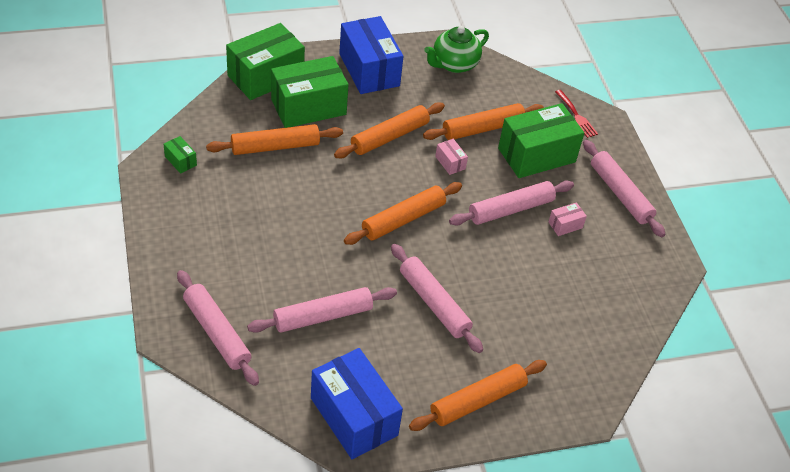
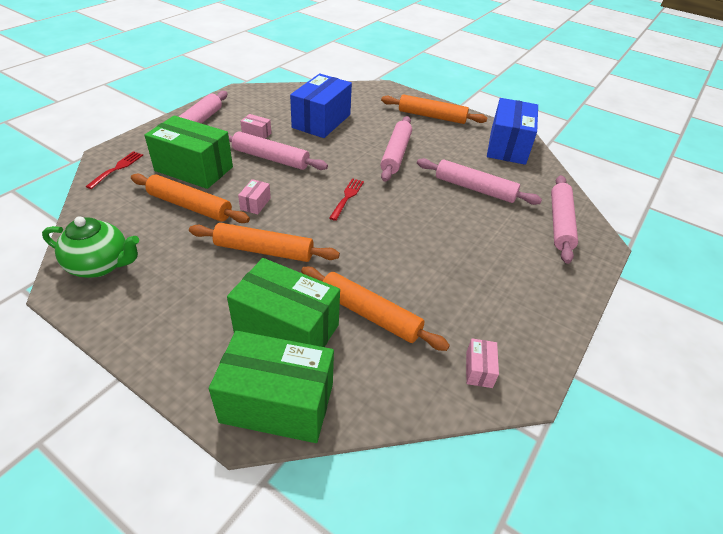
camera: 130 degrees left, 5 degrees down
green box [164,136,197,174] -> pink box [466,338,499,388]
blue box [339,16,404,94] -> blue box moved to [290,74,352,138]
orange rolling pin [344,182,462,245] -> red fork [329,178,364,221]

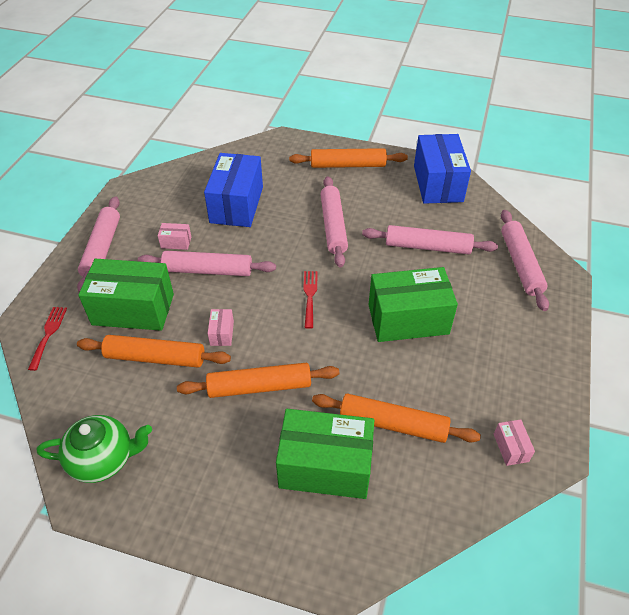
camera: 15 degrees left, 5 degrees up
green box [209,331,334,443] -> green box moved to [368,267,458,342]

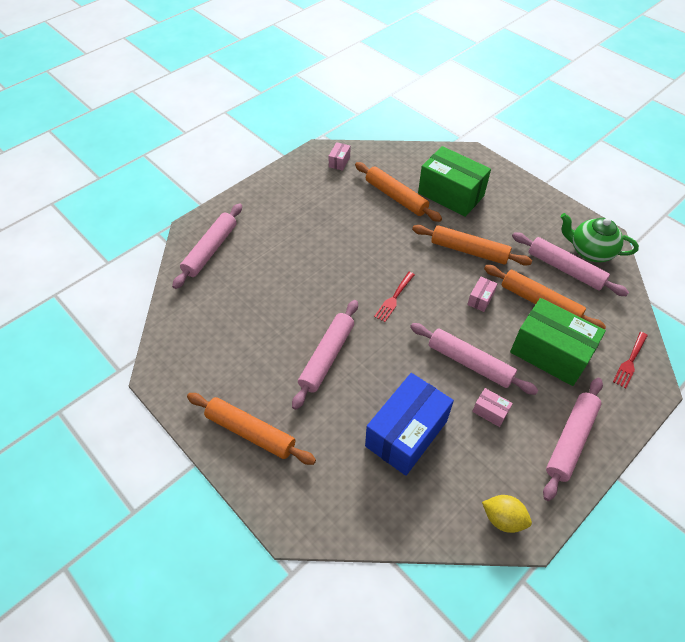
camera: 150 degrees left, 5 degrees up
pink rolling pin [362,225,498,254] -> pink rolling pin moved to [512,232,629,296]
green box [368,267,458,342] -> none
blue box [414,134,471,204] -> none
none -> yellow lemon [482,495,532,533]

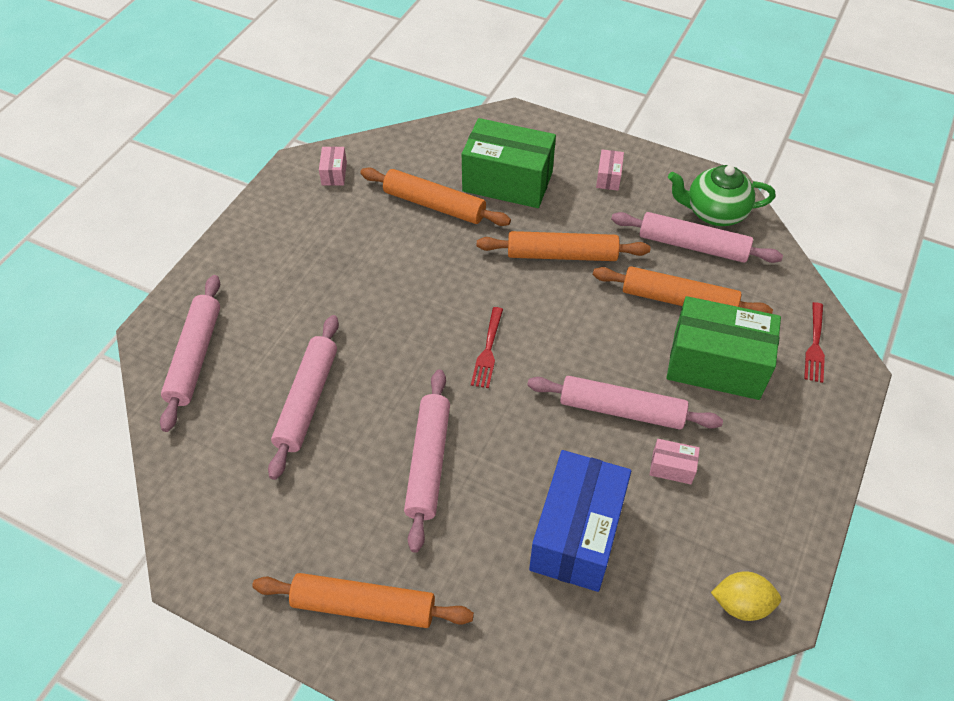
camera: 20 degrees left, 0 degrees up
pink box [467,277,497,312] -> pink box moved to [596,149,624,191]
pink rolling pin [543,378,603,501] -> pink rolling pin moved to [268,315,339,480]

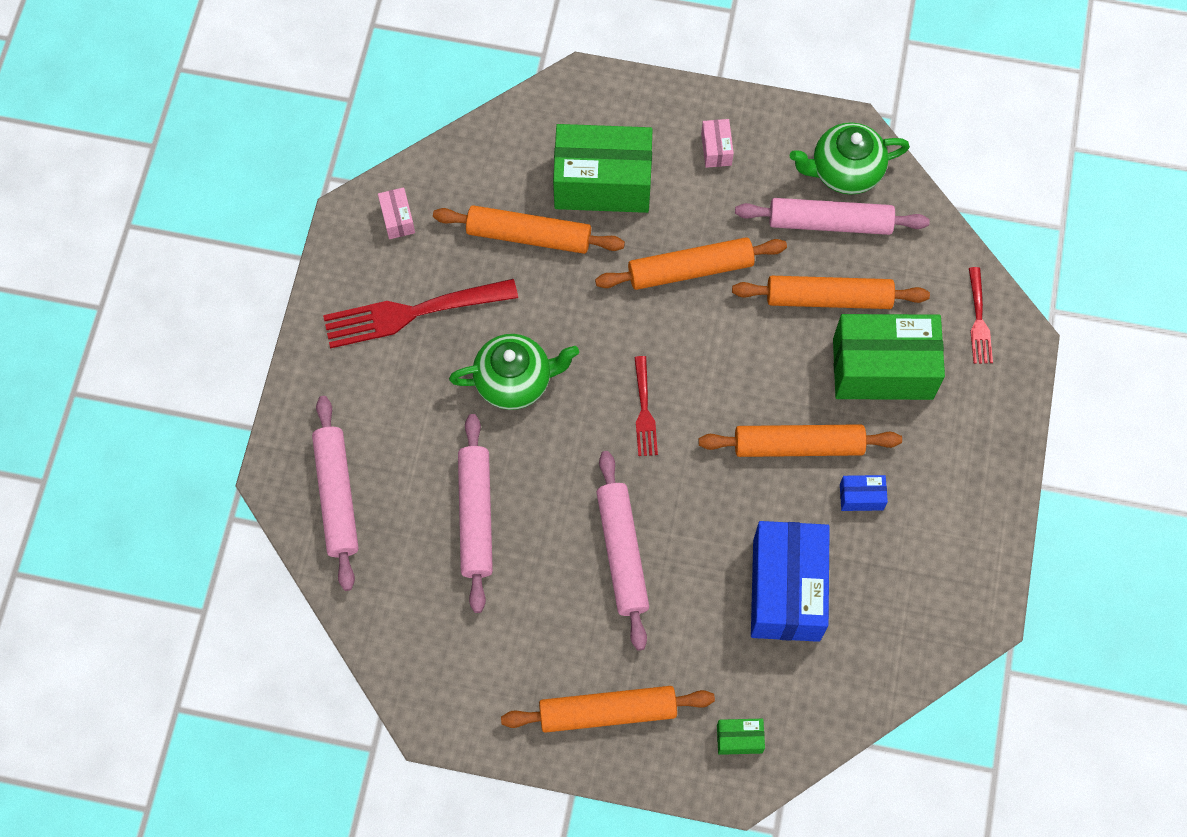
camera: 15 degrees left, 15 degrees up
pink rolling pin [527,376,723,430] -> orange rolling pin [699,424,902,457]
pink box [650,439,700,484] -> blue box [840,475,888,511]
yellow lemon [711,571,781,621] -> none
none -> red fork [323,279,518,349]
none -> green teapot [449,334,579,410]
none -> green box [717,719,765,755]

